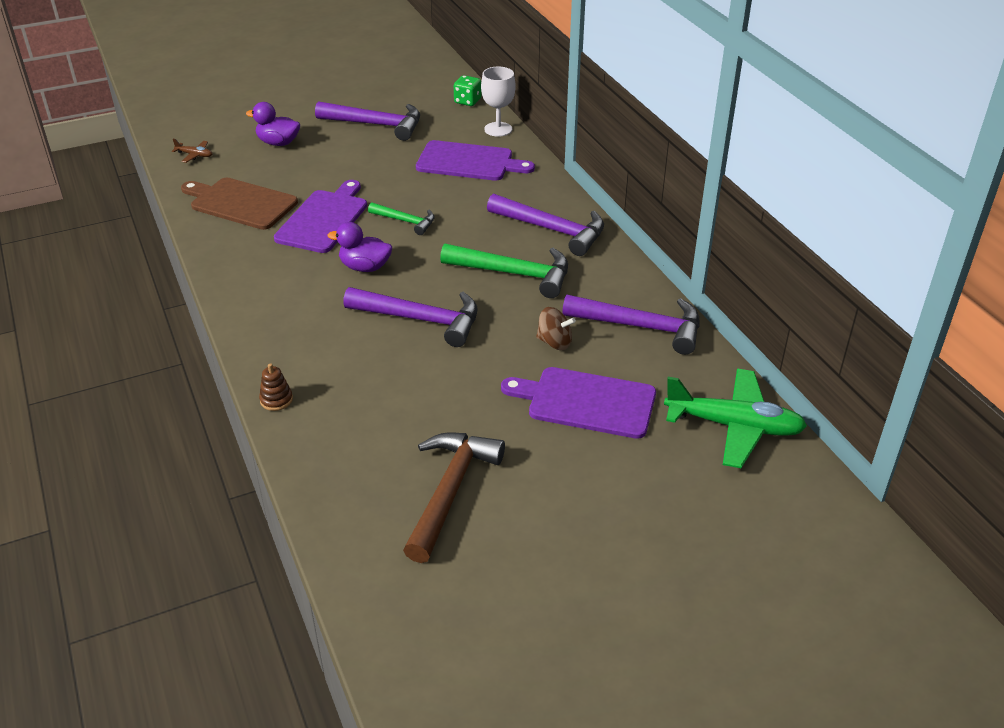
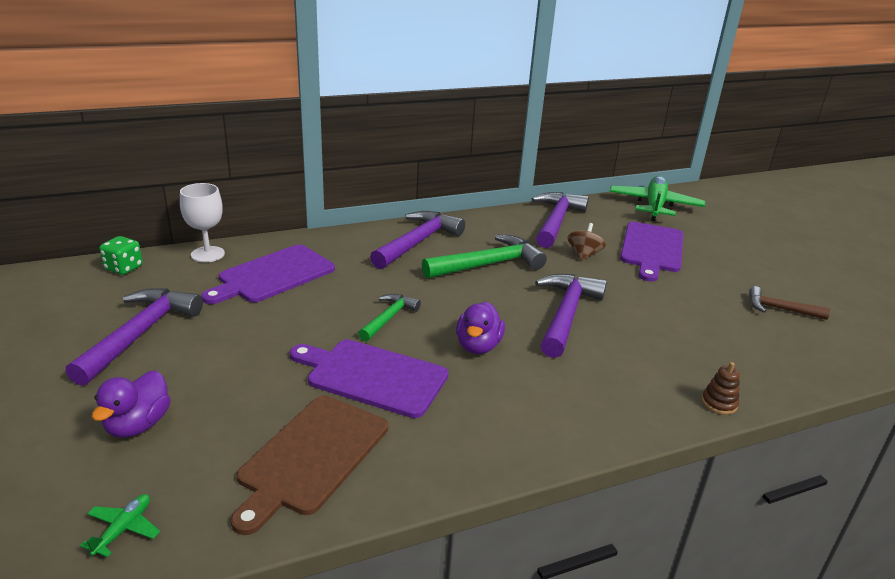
camera: 90 degrees left, 10 degrees down
brown plane [172,139,212,163] -> green plane [80,494,160,557]
brown hammer [403,432,505,563] -> brown hammer [749,286,830,320], size x0.57
purple cutting board [416,140,535,181] -> purple cutting board turned 150 degrees counterclockwise [201,245,335,304]
green hammer [440,243,568,298] -> green hammer turned 45 degrees clockwise [422,235,547,279]

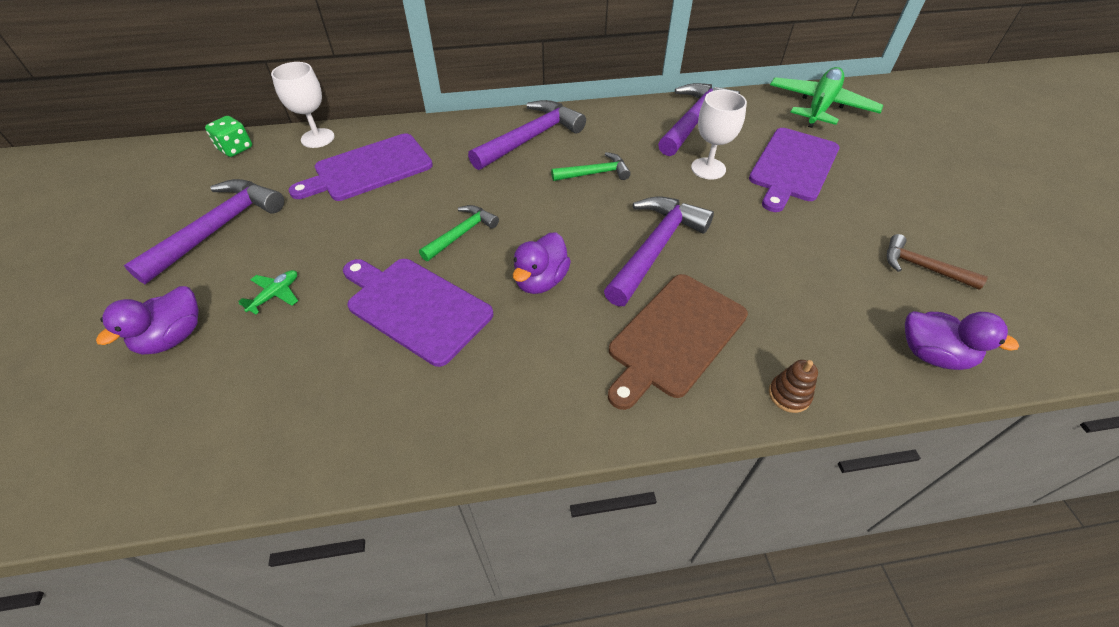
camera: 15 degrees right, 20 degrees up
green plane [80,494,160,557] -> green plane moved to [238,270,298,315]
brown cutting board [231,395,388,535] -> brown cutting board moved to [608,274,748,410]
green hammer [422,235,547,279] -> green hammer [551,152,631,181], size x0.57
brown spinning top [567,223,606,261] -> white goblet [691,90,747,179]
none -> purple duck [905,311,1019,370]

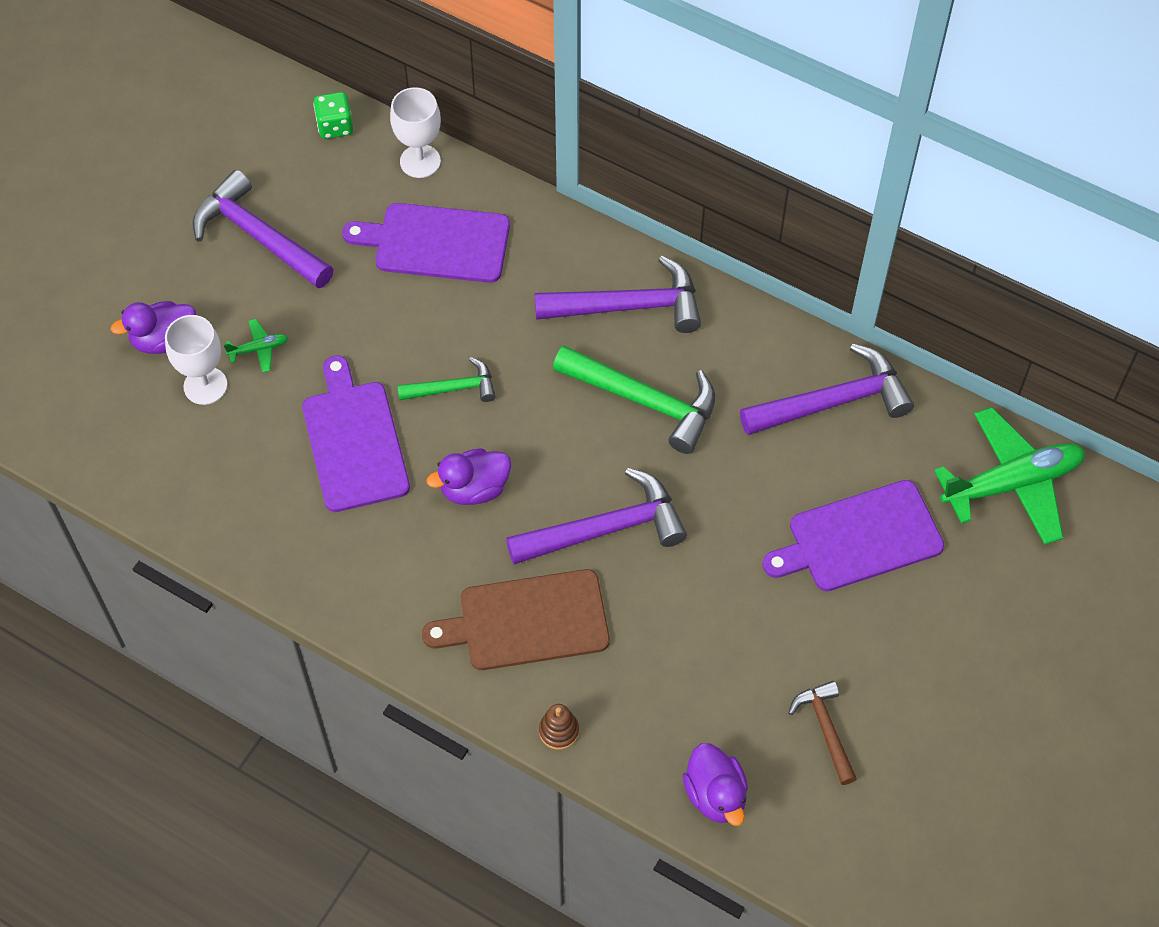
camera: 40 degrees right, 10 degrees up
purple hammer [124,179,284,284] -> purple hammer turned 120 degrees counterclockwise [192,170,334,288]
green hammer [551,152,631,181] -> green hammer [553,346,715,454], size x1.75
white goblet [691,90,747,179] -> white goblet moved to [165,315,227,405]

